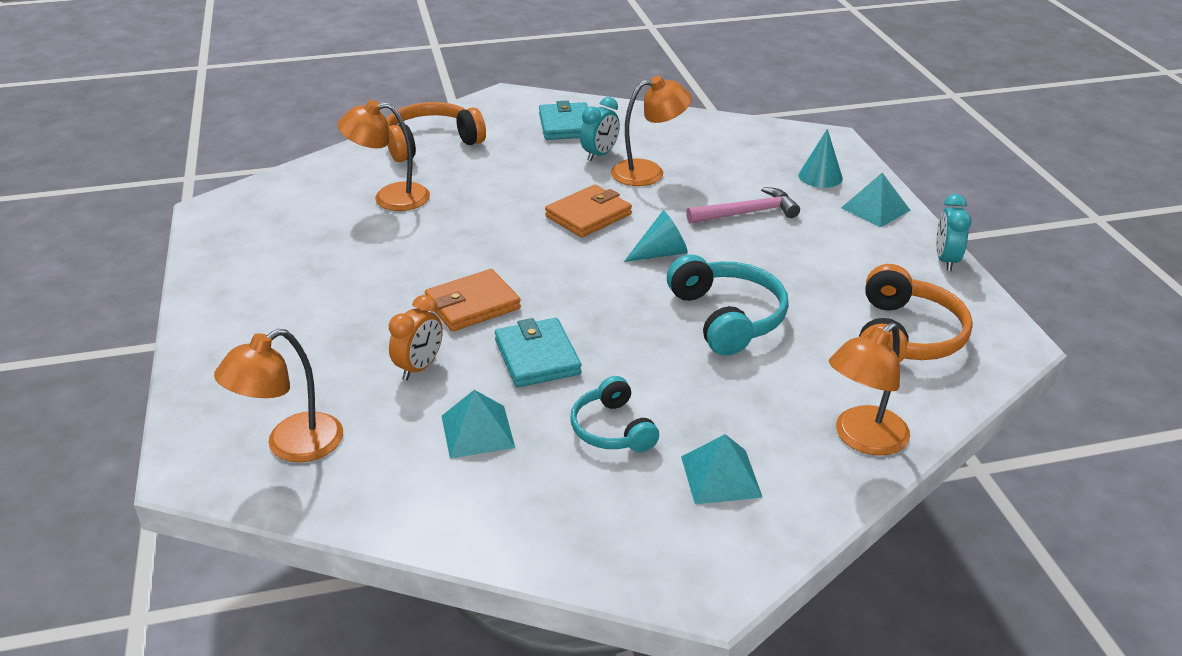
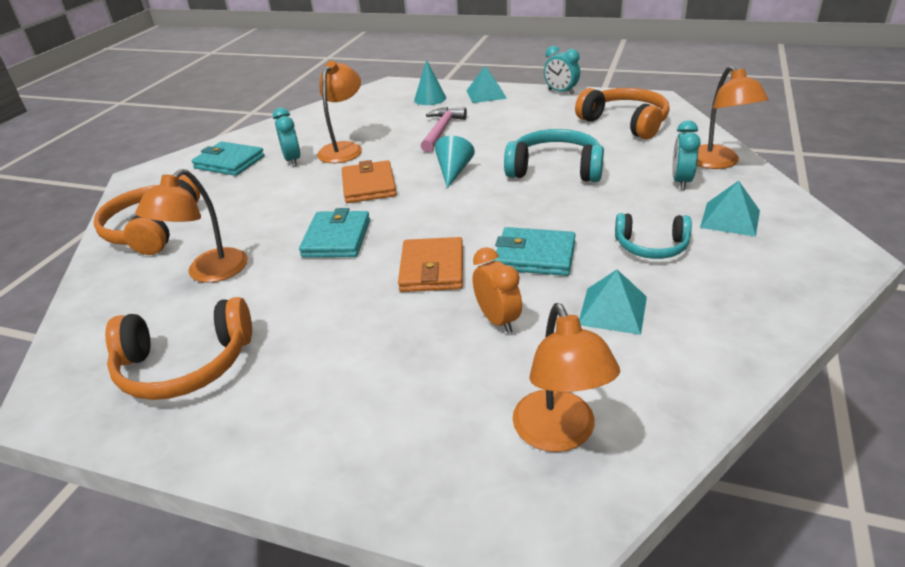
camera: 55 degrees left, 0 degrees up
none -> orange headphones [105,297,252,400]
none -> turquoise wallet [299,208,370,258]
none -> turquoise clock [672,120,701,190]

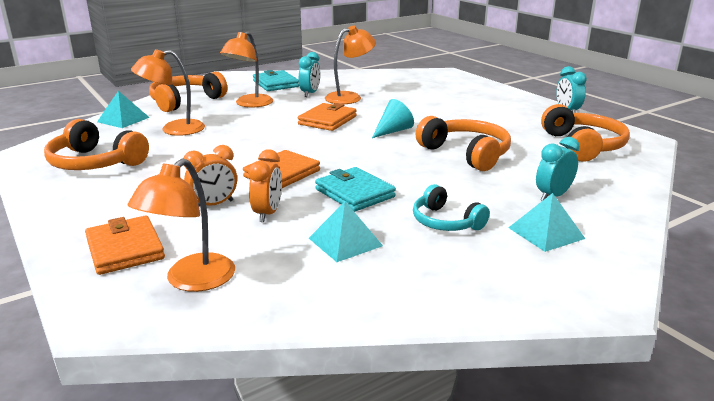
camera: 35 degrees right, 10 degrees down
turquoise wallet [299,208,370,258] -> none
turquoise cone [414,60,446,105] -> none
pink hammer [421,107,467,152] -> none
turquoise pyramid [466,66,507,103] -> turquoise pyramid moved to [97,91,150,128]
turquoise headphones [504,129,604,182] -> orange headphones [416,116,511,171]
orange lamp [697,66,769,169] -> orange lamp moved to [220,31,273,107]
none -> orange wallet [85,216,165,275]
none -> orange clock [183,145,237,207]

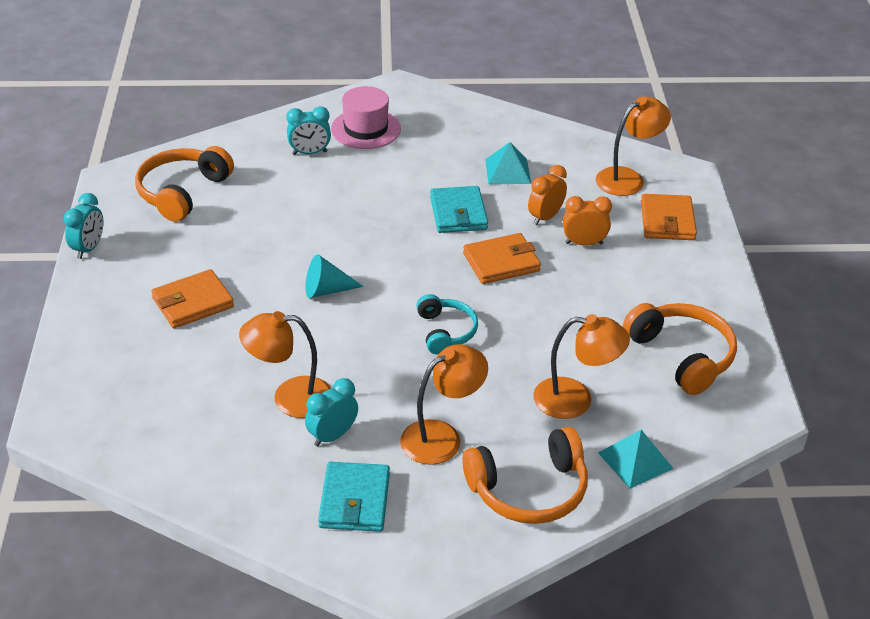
camera: 150 degrees left, 15 degrees up
orange wallet [298,103,357,131] -> orange wallet moved to [151,269,234,328]
turquoise headphones [413,184,490,231] -> turquoise headphones moved to [416,294,478,355]
orange headphones [416,116,511,171] -> none
turquoise pyramid [508,193,585,252] -> pink hat [331,86,401,149]

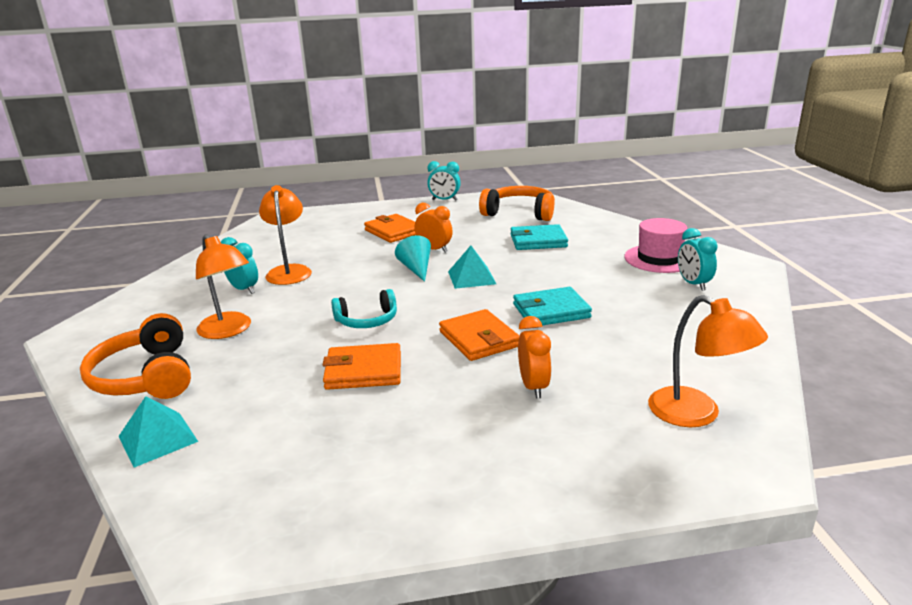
camera: 85 degrees right, 15 degrees down
turquoise clock [286,106,331,155] -> turquoise clock moved to [678,228,718,291]
turquoise wallet [318,462,390,532] -> turquoise wallet moved to [511,224,568,250]
turquoise pyramid [485,142,531,184] -> turquoise pyramid moved to [448,246,496,289]
orange clock [528,165,567,225] -> orange clock moved to [415,203,453,252]
orange lamp [533,314,630,419] -> none
orange headphones [623,303,737,395] -> none
orange wallet [641,194,697,240] -> orange wallet moved to [323,343,401,390]

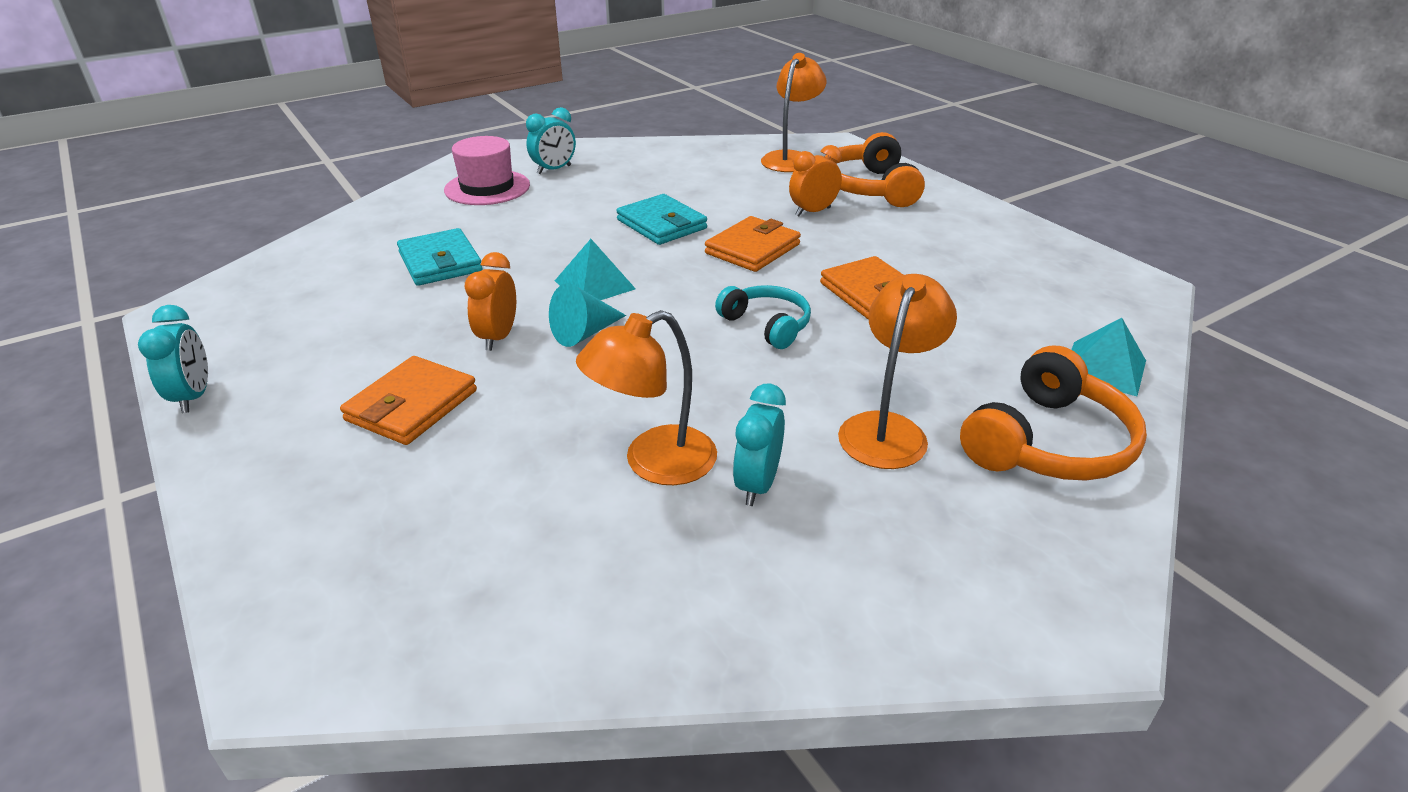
camera: 115 degrees left, 10 degrees up
orange headphones [479,186,555,221] -> orange headphones moved to [825,132,925,207]

